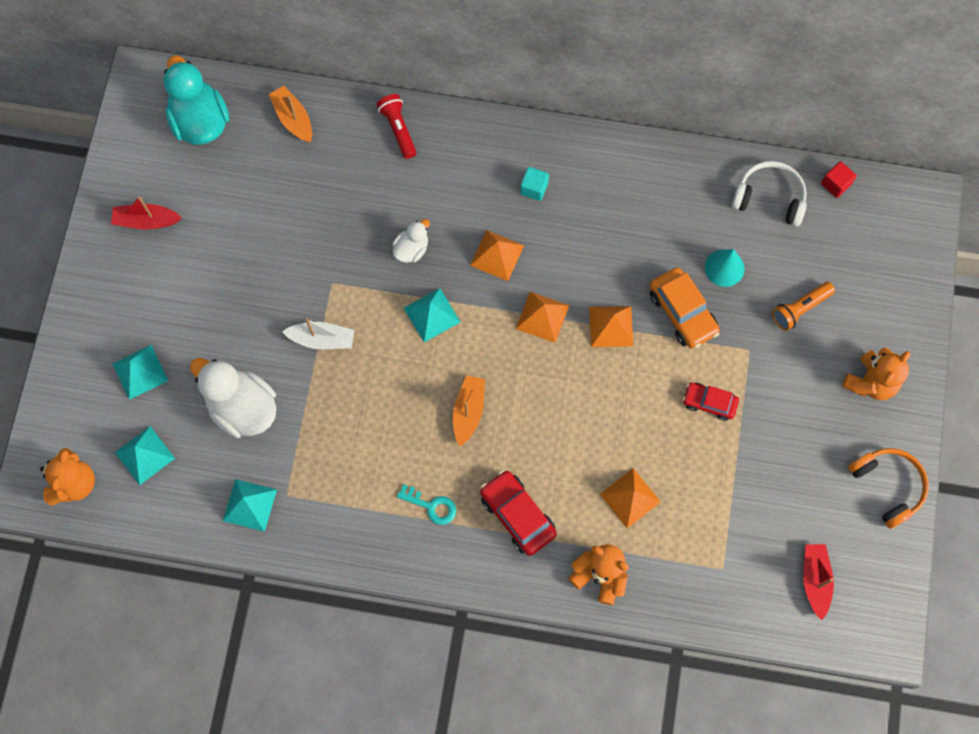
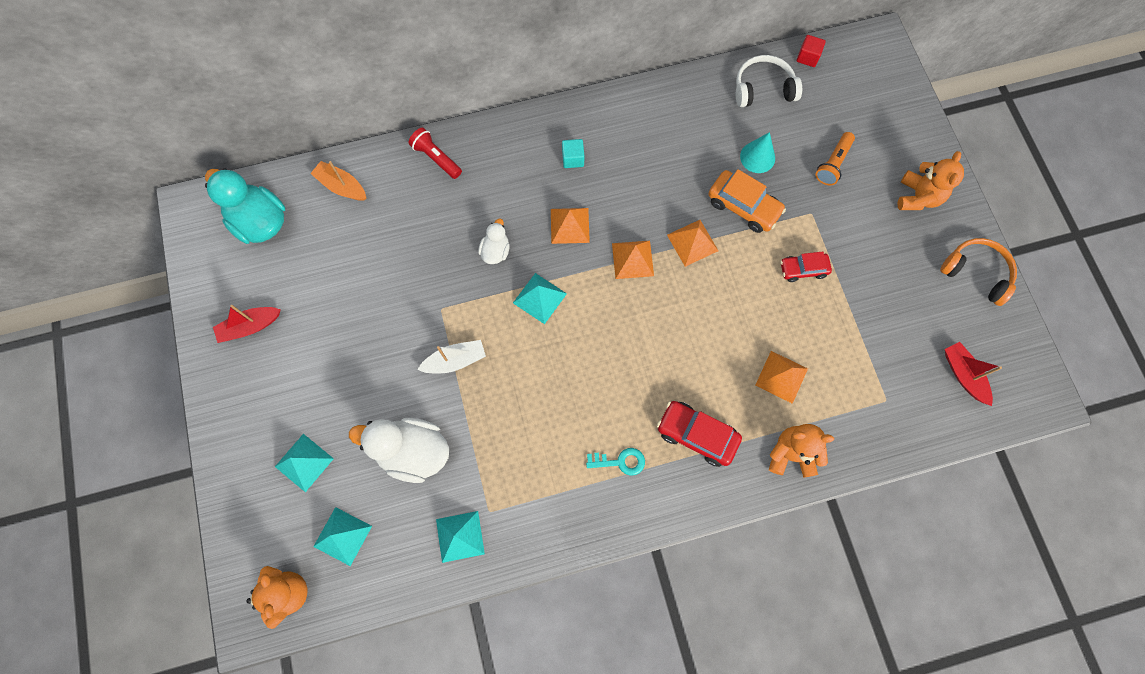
camera: 25 degrees left, 0 degrees up
orange boat [453,375,485,446] -> none

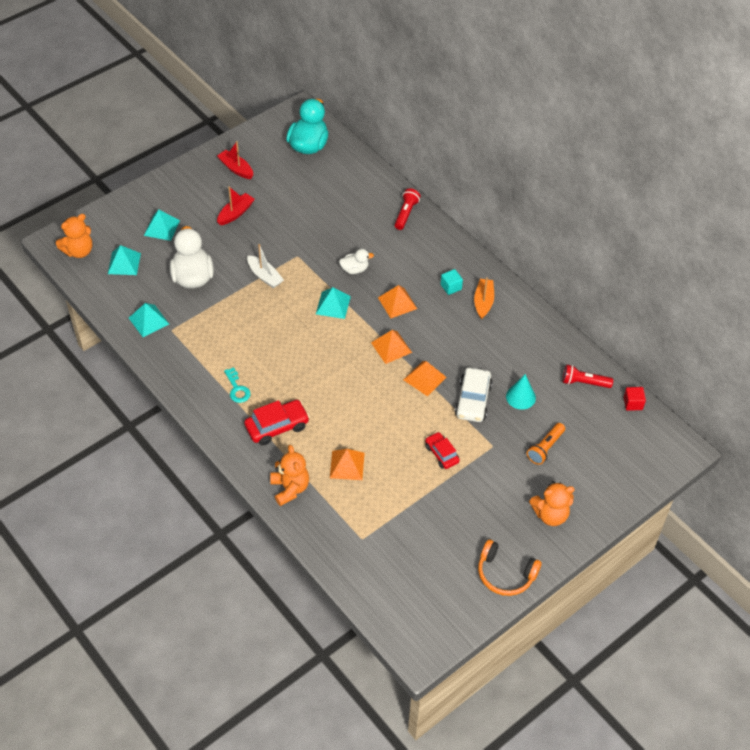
camera: 65 degrees right, 20 degrees down
orange boat [310,161,366,200] -> orange boat moved to [474,277,494,319]
red car [657,401,742,467] -> red car turned 60 degrees clockwise [244,400,310,445]
orange car [708,169,786,233] -> white car [455,368,493,422]
white headphones [736,55,802,107] -> red flashlight [563,365,613,388]
orange flashlight [816,132,855,185] -> orange flashlight turned 60 degrees counterclockwise [527,423,565,465]
orange headphones [940,238,1017,306] -> orange headphones turned 105 degrees clockwise [478,539,542,596]
red boat [945,342,1002,406] -> red boat moved to [217,187,254,225]

